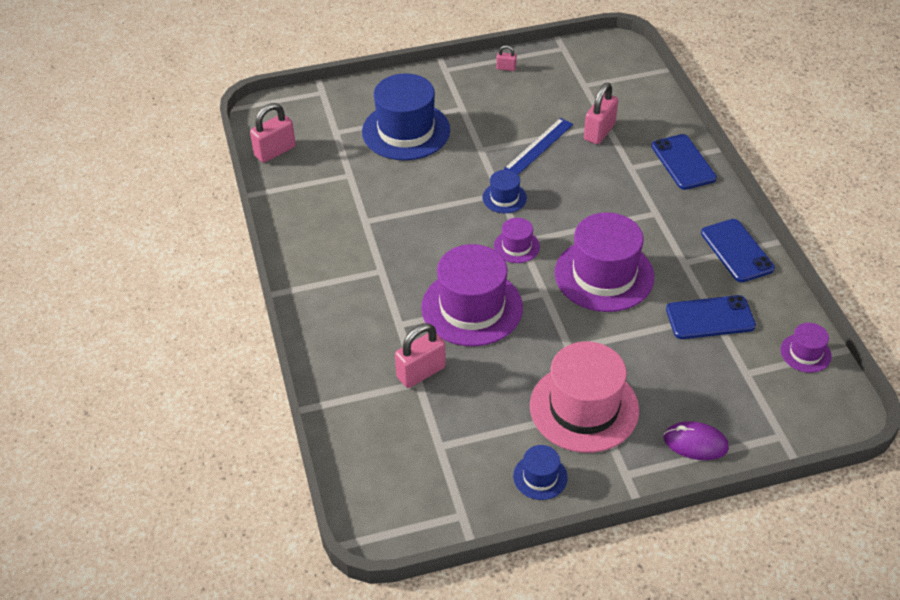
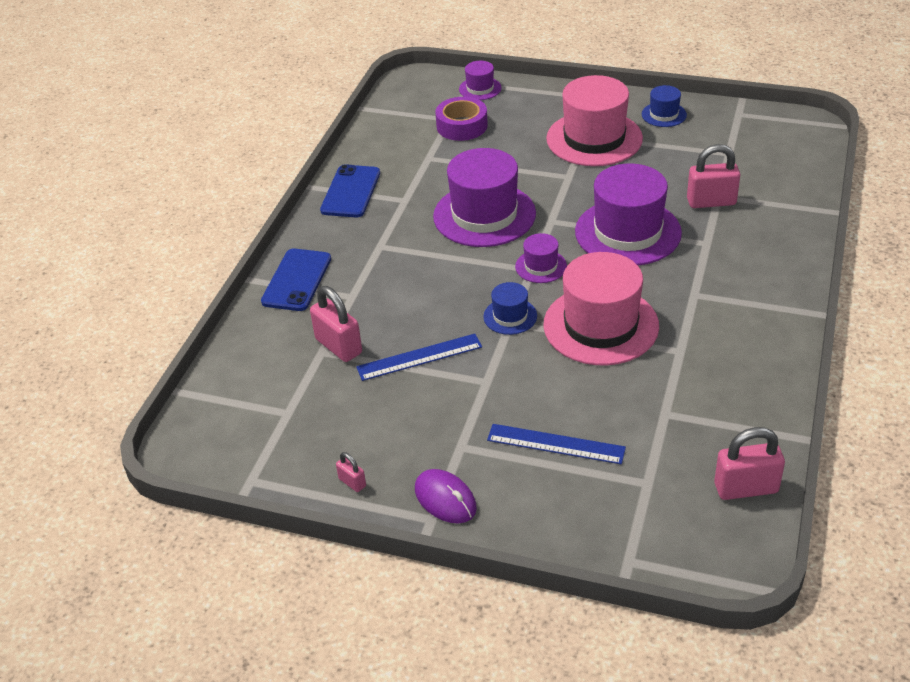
camera: 145 degrees left, 5 degrees down
blue hat [362,73,450,160] -> blue ruler [487,424,626,464]
pink padlock [584,83,618,144] -> pink padlock turned 75 degrees clockwise [310,286,362,362]
purple mouse [664,421,729,460] -> purple mouse moved to [415,469,477,523]
blue phone [666,295,756,339] -> none
purple hat [781,323,832,373] -> purple hat moved to [459,61,502,100]
none -> purple tape [435,97,488,141]
none -> pink hat [543,252,659,365]

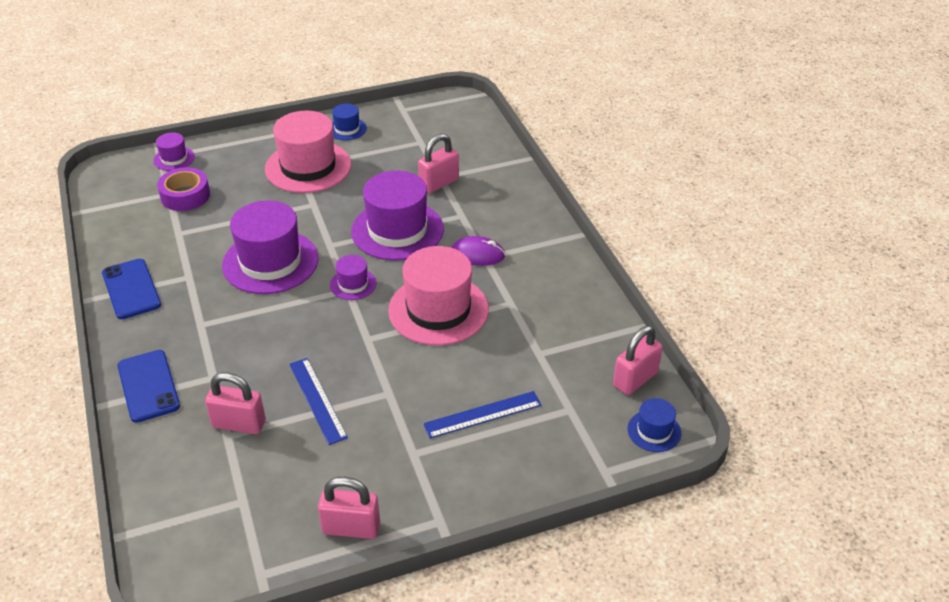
camera: 40 degrees left, 0 degrees up
pink padlock [336,452,366,492] -> pink padlock [318,477,380,539], size x2.00
blue ruler [356,334,482,381] -> blue ruler turned 60 degrees counterclockwise [289,358,348,445]
purple mouse [415,469,477,523] -> purple mouse moved to [452,236,505,266]
blue hat [483,282,537,335] -> blue hat moved to [628,398,681,452]

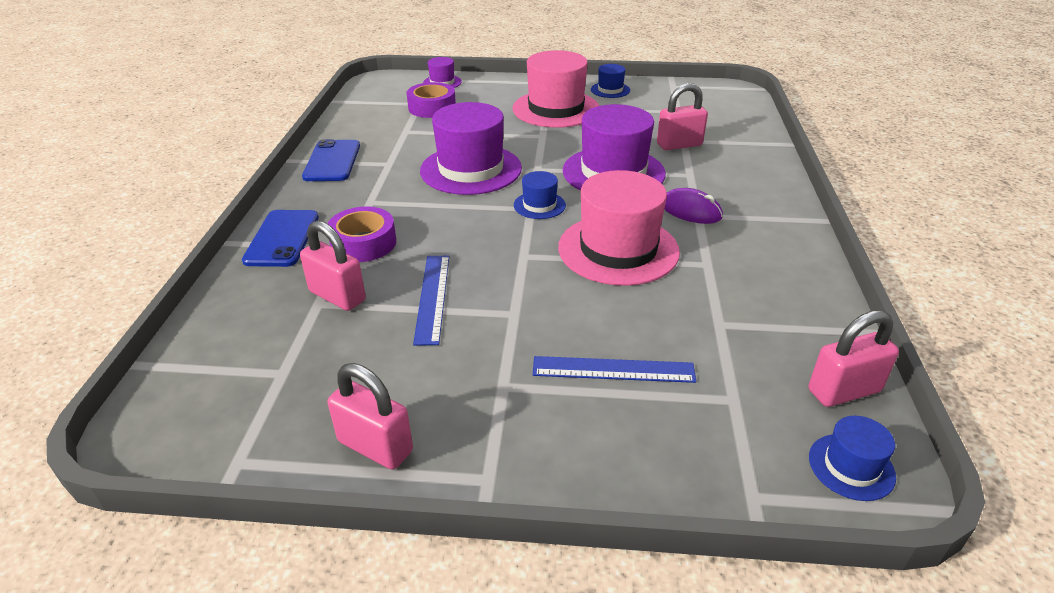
camera: 25 degrees right, 5 degrees down
purple hat [330,255,376,300] -> blue hat [514,171,566,219]
none -> purple tape [327,206,396,262]

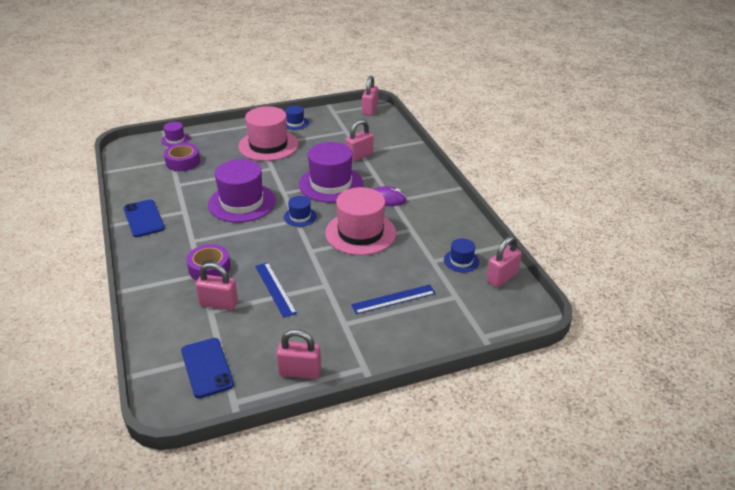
camera: 25 degrees left, 0 degrees up
blue phone [242,210,319,267] -> blue phone moved to [181,338,234,398]
blue hat [809,416,896,501] -> blue hat moved to [444,238,479,272]
none -> pink padlock [362,76,378,116]

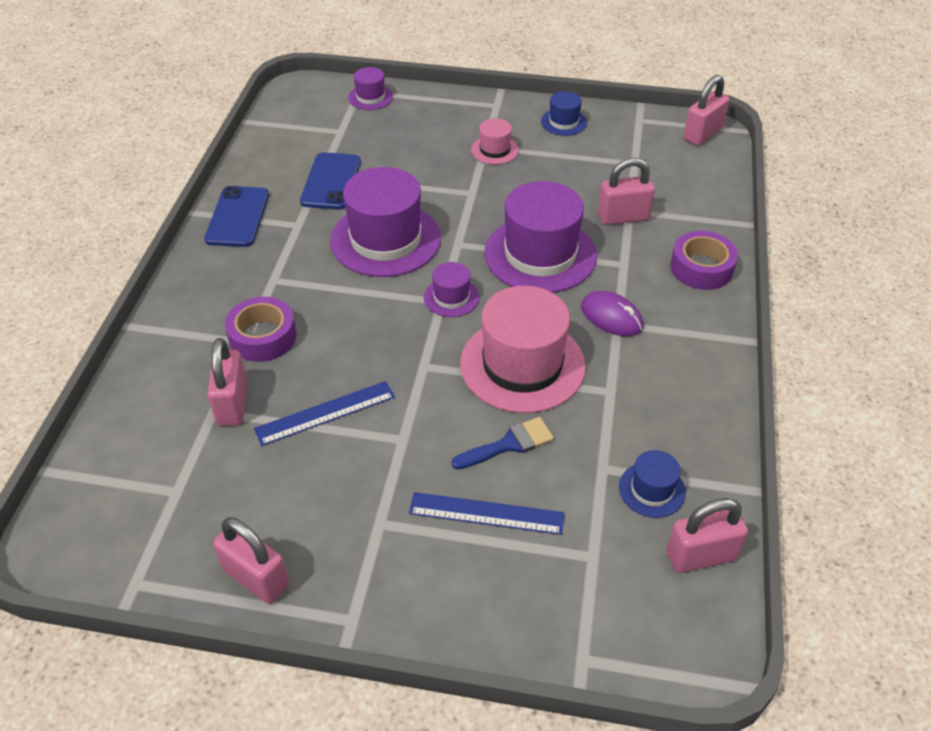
camera: 30 degrees right, 10 degrees up
purple tape [164,143,200,171] -> purple tape moved to [670,231,738,290]
blue phone [181,338,234,398] -> blue phone moved to [300,152,361,210]
pink padlock [196,263,238,311] -> pink padlock turned 45 degrees clockwise [207,338,248,426]
pink hat [238,106,298,161] -> pink hat [471,118,519,165], size x0.48
blue ruler [255,262,297,318] -> blue ruler turned 60 degrees clockwise [254,381,395,446]
blue hat [284,196,317,227] -> purple hat [424,262,479,317]
none -> blue brush [452,417,554,470]

